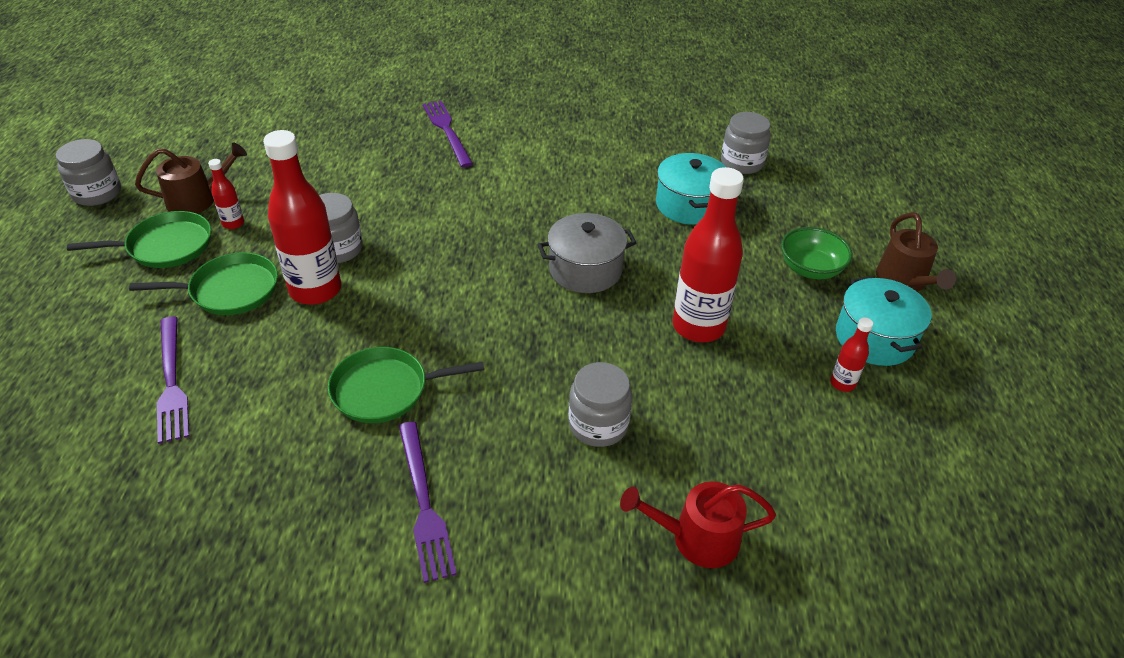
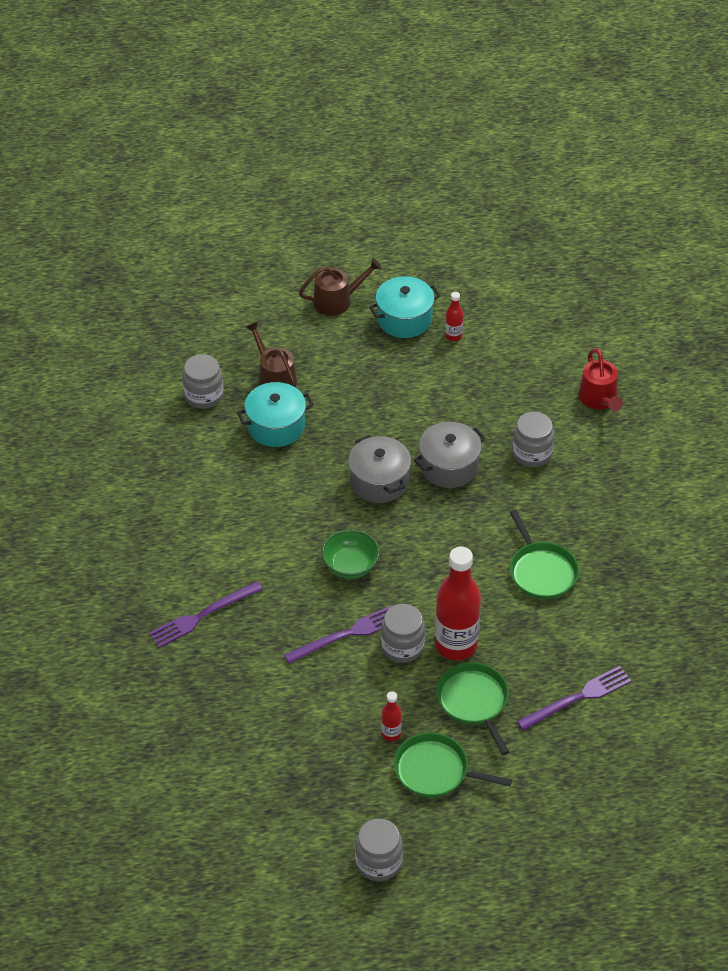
camera: 100 degrees left, 5 degrees up
green pan [67,211,211,268] -> green pan turned 45 degrees counterclockwise [394,733,512,798]
brown watering can [135,142,247,214] -> brown watering can moved to [246,321,297,388]
purple fork [399,421,457,583] -> purple fork moved to [284,605,392,664]
red bottle [673,167,744,342] -> none
green bowl [781,227,852,280] -> green bowl moved to [321,529,380,579]
none -> grey pot [414,422,486,488]

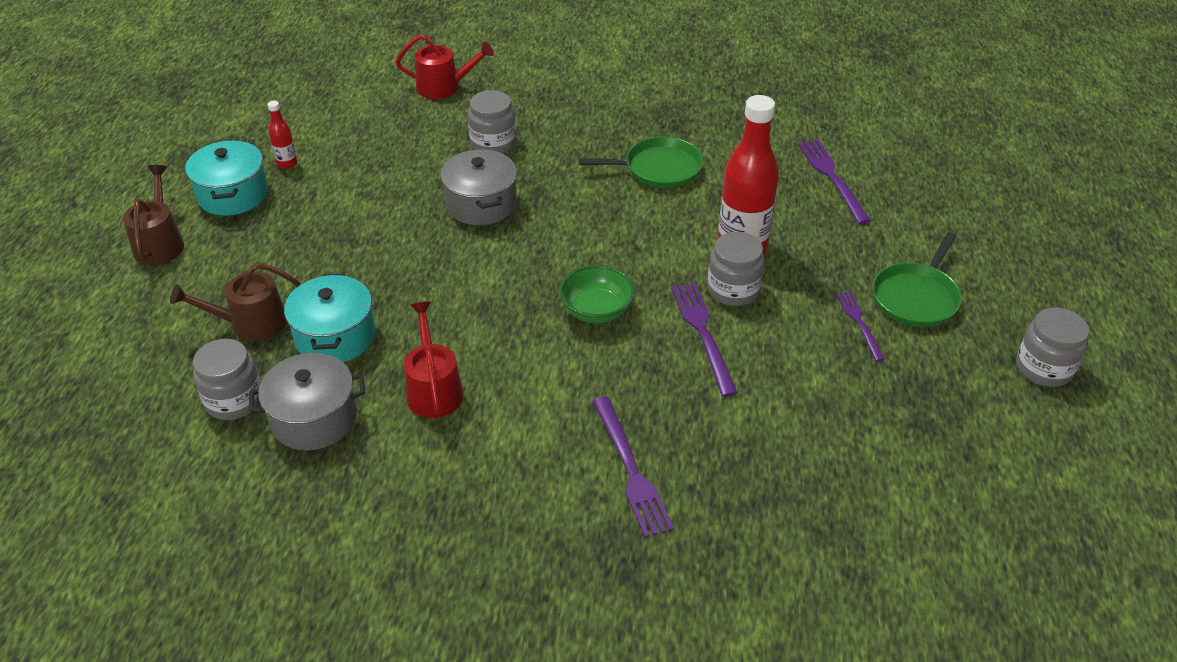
camera: 75 degrees left, 5 degrees down
grey pot [348,435,411,503] -> grey pot moved to [249,353,365,450]
red bottle [381,691,402,741] -> purple fork [836,291,885,361]
green pan [437,662,509,755] -> none
none -> red watering can [404,302,463,418]

